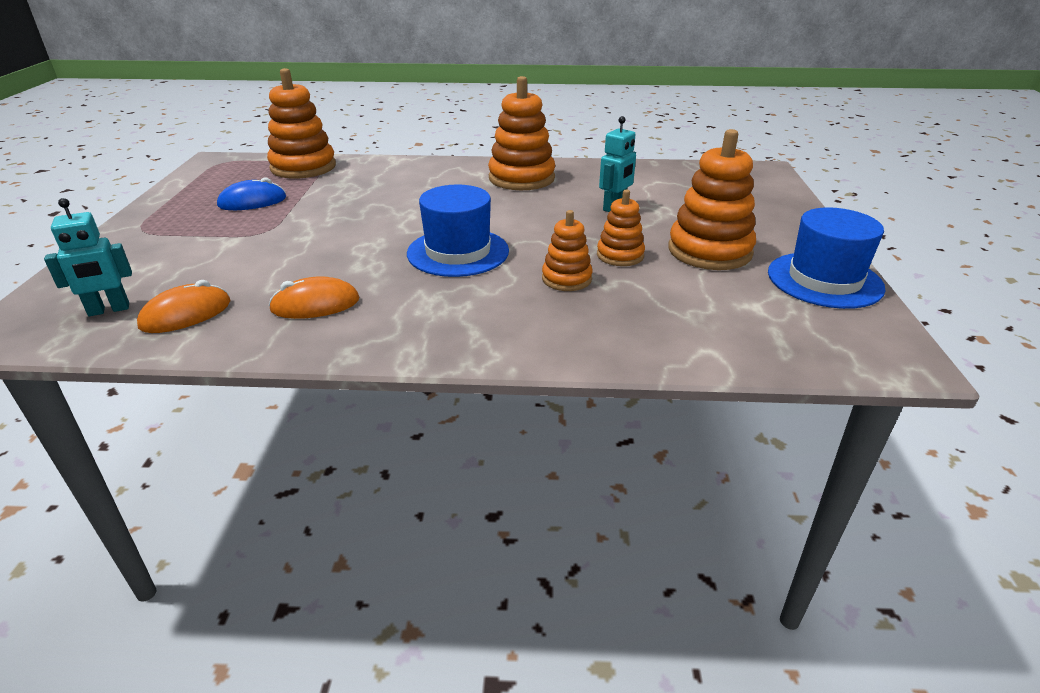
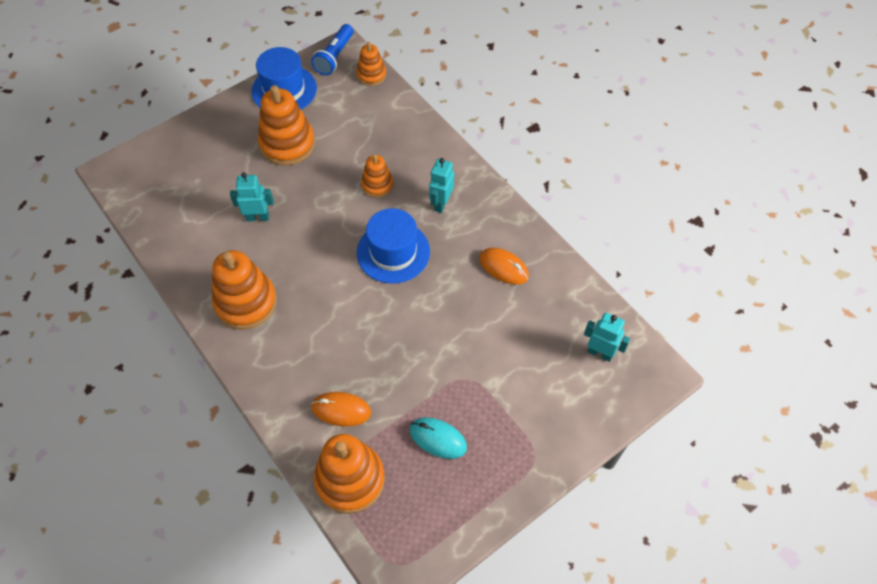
camera: 130 degrees left, 25 degrees up
orange mouse [137,280,231,333] -> orange mouse moved to [311,392,371,427]
blue mouse [217,177,286,210] -> turquoise mouse [410,417,467,459]
orange stacking toy [597,190,645,266] -> orange stacking toy moved to [356,42,386,86]
none -> blue flashlight [311,24,354,75]
none -> turquoise robot [429,158,454,213]

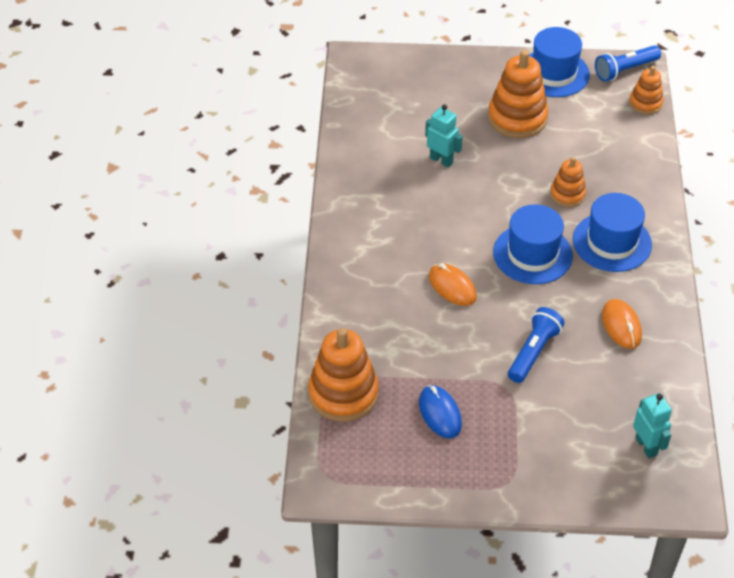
camera: 40 degrees right, 10 degrees down
orange stacking toy [212,250,277,329] -> none
orange mouse [311,392,371,427] -> orange mouse moved to [429,263,477,306]
turquoise mouse [410,417,467,459] -> blue mouse [419,385,462,438]
turquoise robot [429,158,454,213] -> blue hat [573,193,652,272]
none -> blue flashlight [508,307,565,383]

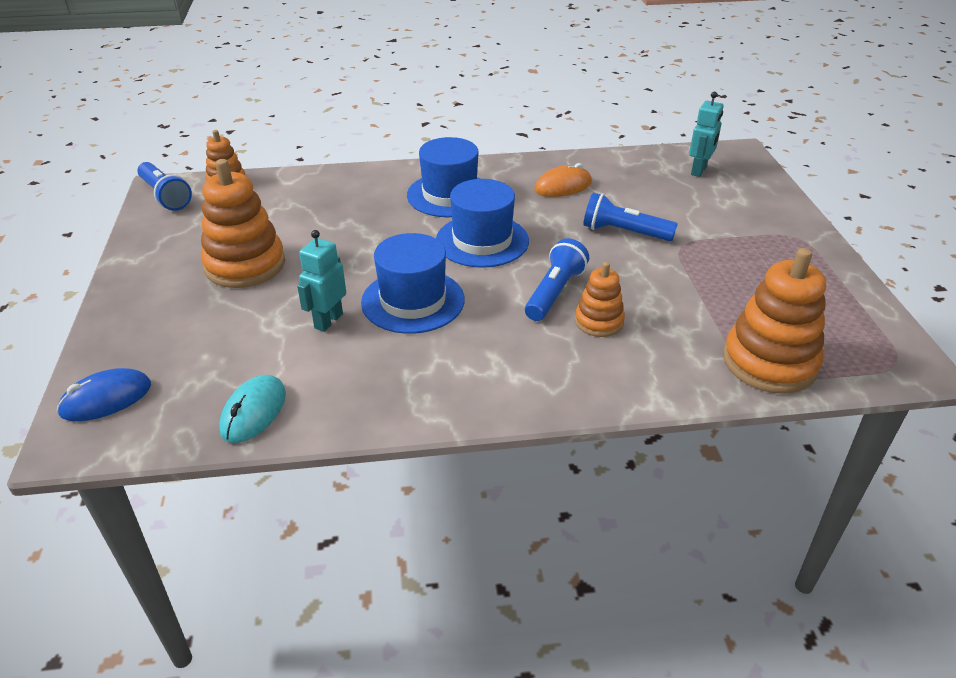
camera: 100 degrees left, 10 degrees down
blue mouse [419,385,462,438] -> blue mouse moved to [57,368,151,421]
orange mouse [429,263,477,306] -> blue flashlight [525,238,589,321]
blue hat [529,27,590,97] -> blue hat moved to [361,233,465,334]
orange stacking toy [550,157,586,207] -> orange stacking toy moved to [575,262,625,337]
turquoise robot [633,393,672,458] -> turquoise robot turned 150 degrees clockwise [689,92,724,177]
none -> turquoise mouse [219,375,286,443]

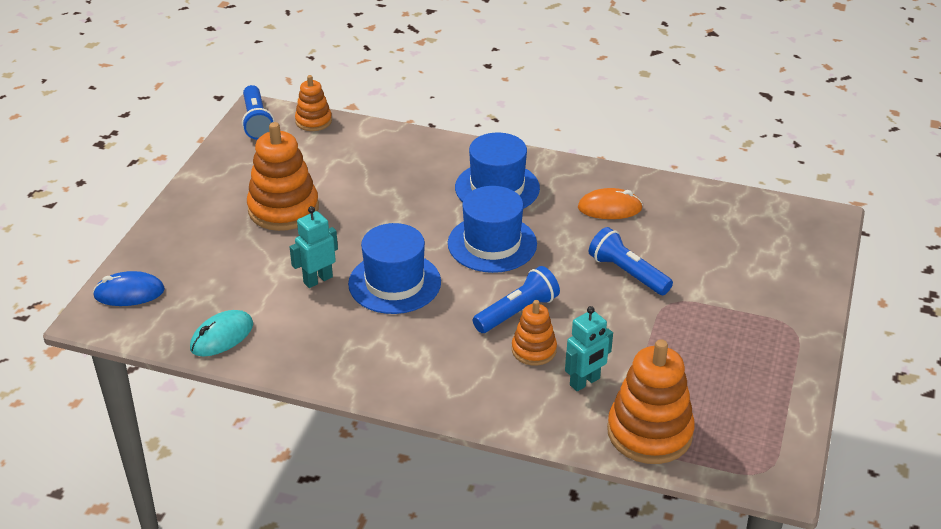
camera: 25 degrees right, 0 degrees up
turquoise robot [689,92,724,177] -> turquoise robot moved to [565,306,613,391]

